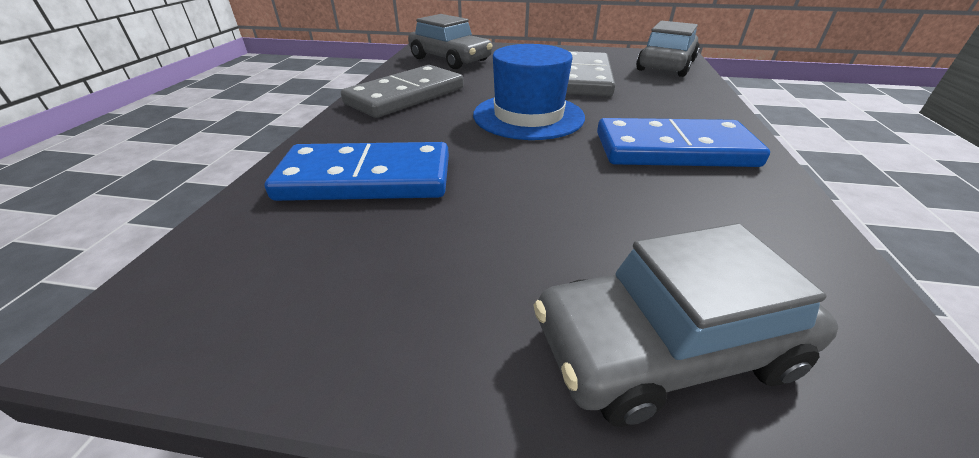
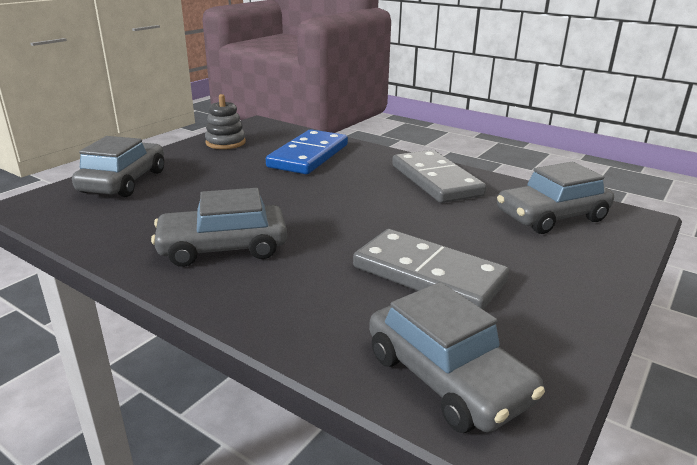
camera: 115 degrees right, 10 degrees down
blue hat [473,44,585,140] -> none
blue domino [597,118,770,167] -> grey car [151,188,287,267]
none -> grey stacking toy [205,94,246,149]

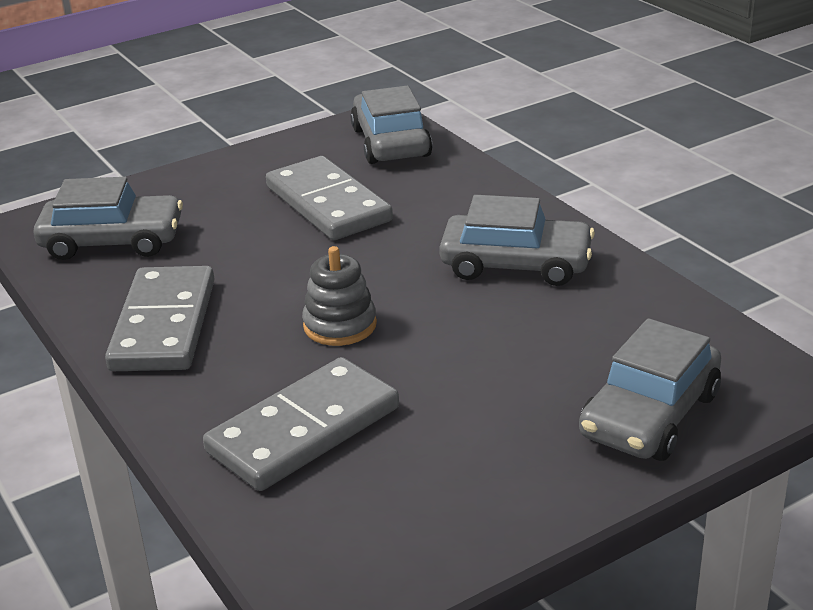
camera: 155 degrees left, 5 degrees up
grey stacking toy [205,94,246,149] -> grey stacking toy moved to [302,246,377,346]
blue domino [266,129,348,174] -> grey domino [203,357,399,491]

